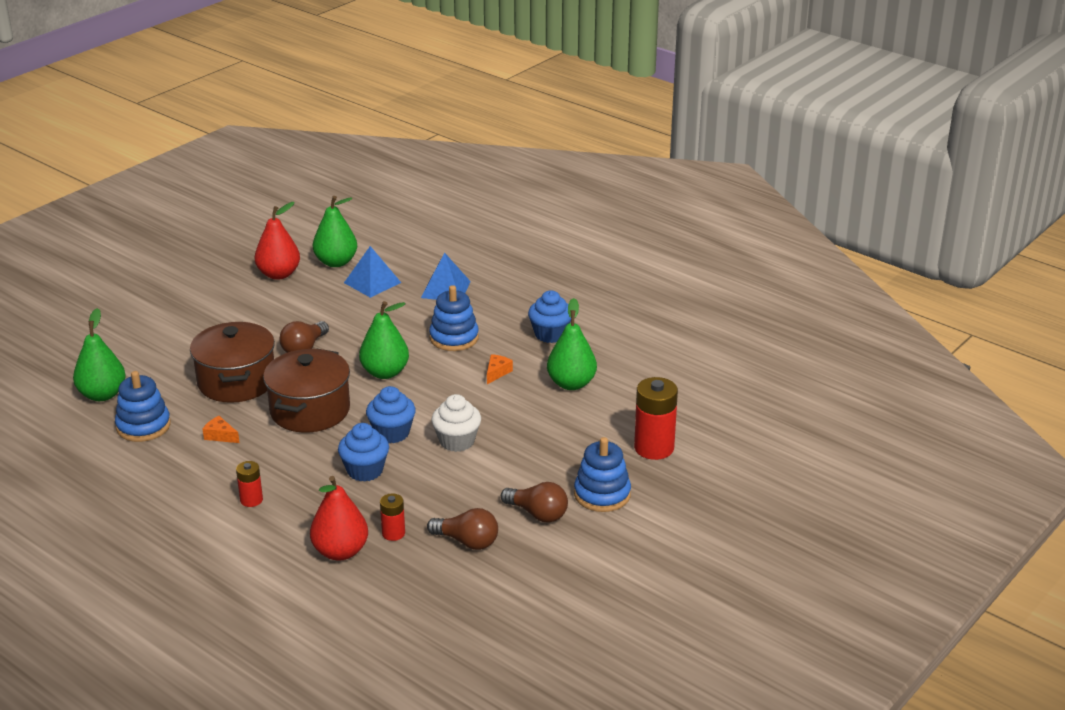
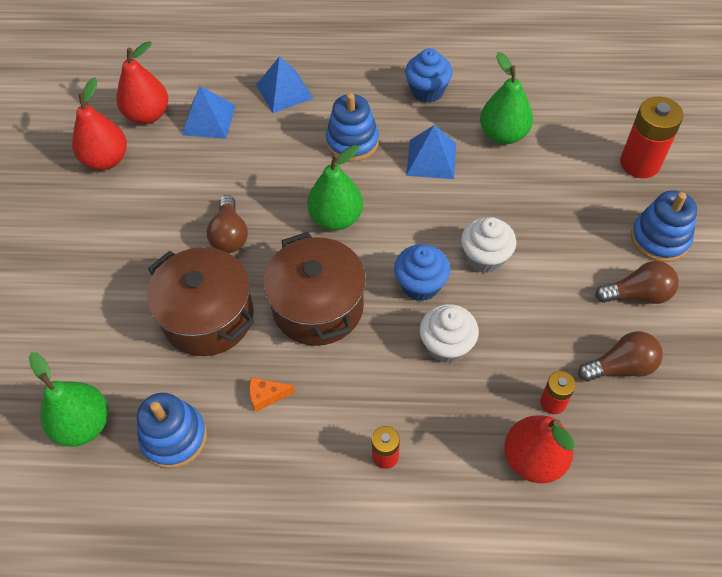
camera: 35 degrees left, 25 degrees up
green pear [313,196,357,267] -> red pear [116,41,168,124]
blue cupcake [338,423,389,482] -> white cupcake [420,304,479,363]
orange cheese [487,354,513,384] -> blue pyramid [406,125,456,179]

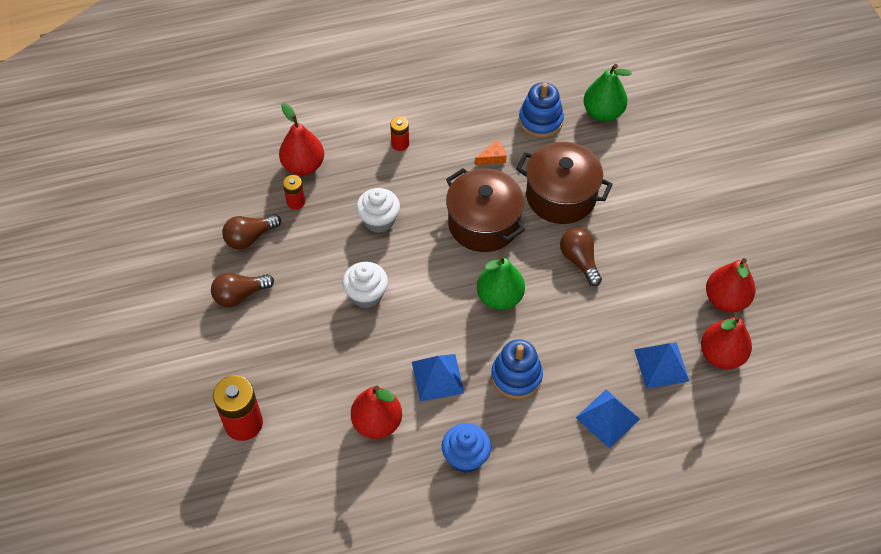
camera: 160 degrees right, 0 degrees up
blue cupcake [394,244,450,301] -> none
green pear [480,52,533,144] -> red pear [351,385,402,439]
blue stacking toy [631,190,697,262] -> none

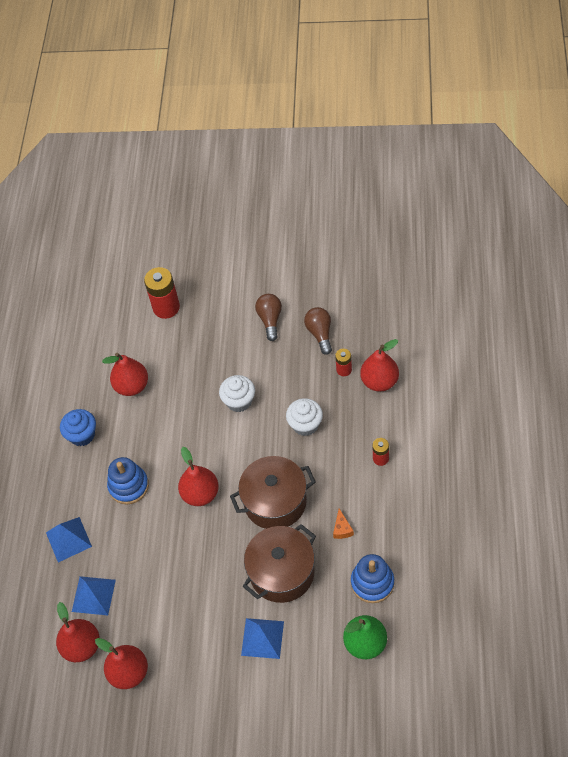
camera: 115 degrees right, 0 degrees up
blue pyramid [412,354,464,401] -> blue pyramid moved to [241,618,284,659]
green pear [477,255,525,310] -> red pear [178,447,219,506]
brown light bulb [560,228,602,286] -> none

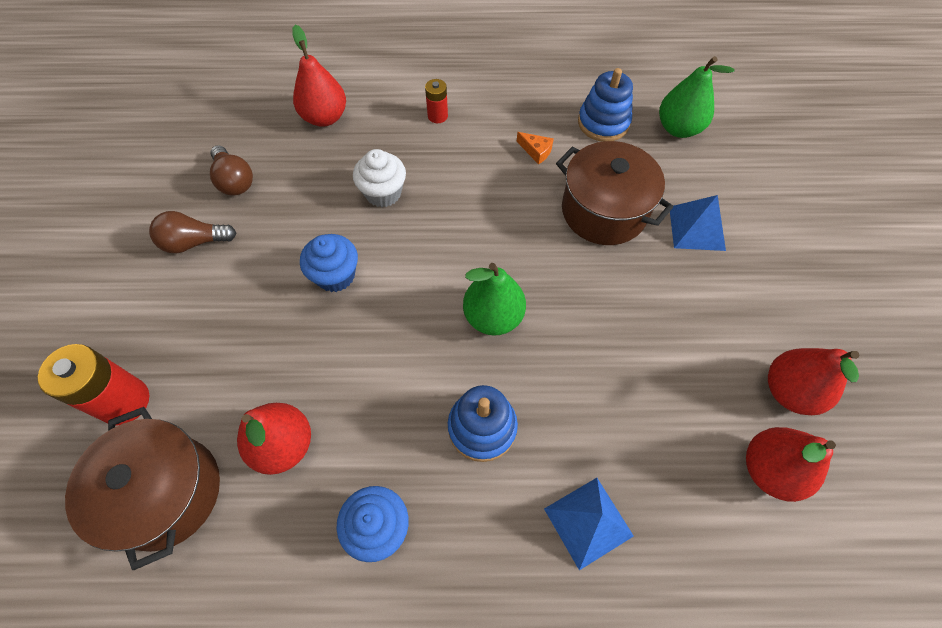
camera: 100 degrees left, 5 degrees up
blue pyramid [72,576,116,615] -> none
red pear [178,447,219,506] -> green pear [463,263,526,336]
white cupcake [219,375,255,412] -> blue cupcake [300,234,358,292]
brown pot [230,456,316,529] -> brown pot moved to [65,407,220,570]
brown light bulb [304,307,332,355] -> brown light bulb turned 105 degrees counterclockwise [210,145,253,196]
orange cheese [333,509,354,539] -> orange cheese turned 45 degrees clockwise [516,132,554,164]
red battery [335,349,352,376] -> none

